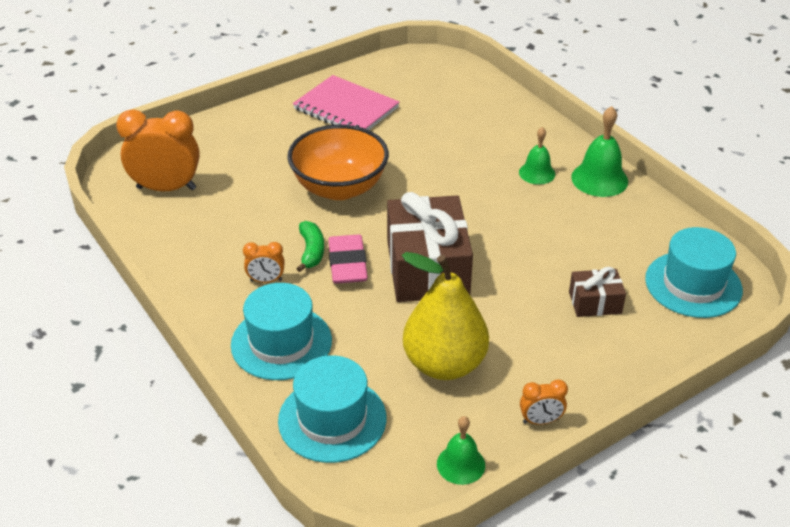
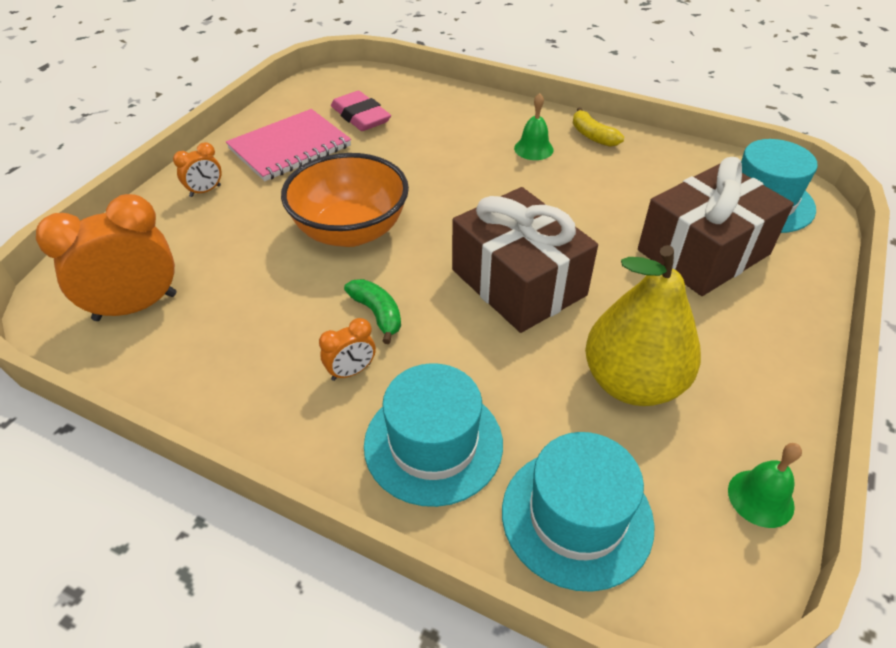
camera: 30 degrees left, 5 degrees up
pink notebook [293,75,399,130] -> pink notebook turned 45 degrees counterclockwise [226,109,351,181]
pink eraser [328,234,368,284] -> pink eraser moved to [331,91,391,131]
orange clock [520,379,568,425] -> orange clock moved to [173,142,222,197]
brown gift [569,267,626,317] -> brown gift [638,157,794,296], size x2.05
green bell [571,106,628,197] -> yellow banana [573,107,624,147]

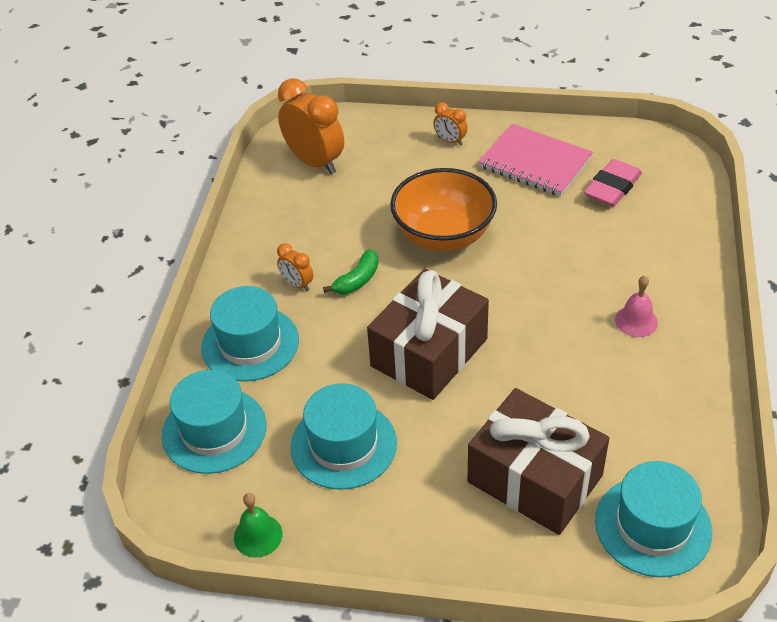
camera: 75 degrees right, 0 degrees up
green bell [514,93,554,160] -> pink bell [615,276,658,337]
yellow banana [573,107,624,147] -> none
yellow pear [585,245,701,406] -> turquoise hat [290,383,397,490]

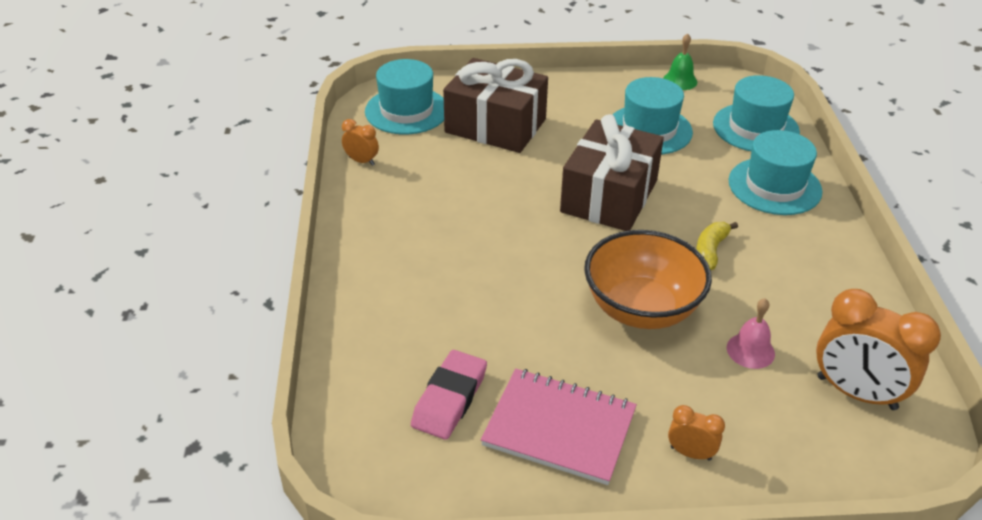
camera: 165 degrees right, 5 degrees down
orange clock [277,243,313,291] -> orange clock moved to [342,119,379,166]
green banana [323,249,379,294] -> yellow banana [696,222,738,270]
pink bell [615,276,658,337] -> pink bell moved to [727,298,775,369]

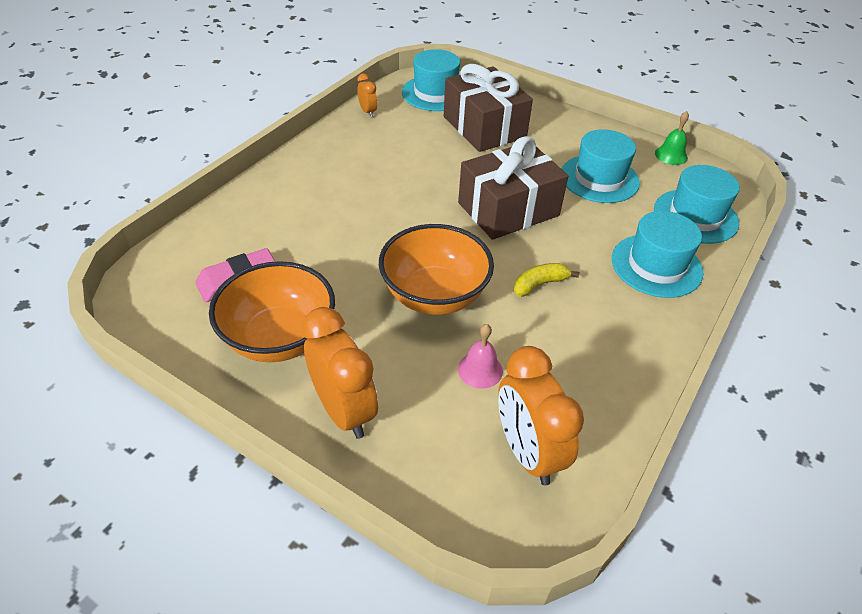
camera: 35 degrees right, 5 degrees up
pink notebook [481,368,637,485] -> orange bowl [209,261,335,362]
orange clock [668,405,725,461] -> orange clock [302,307,378,439], size x2.07

